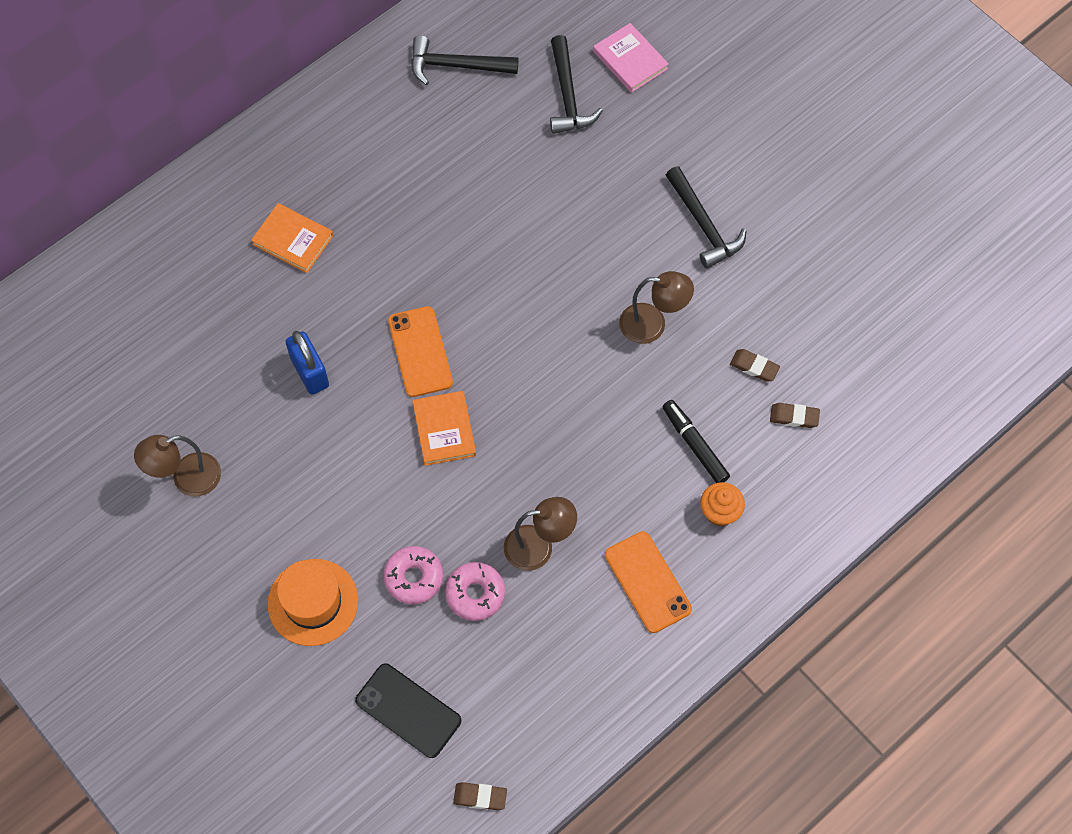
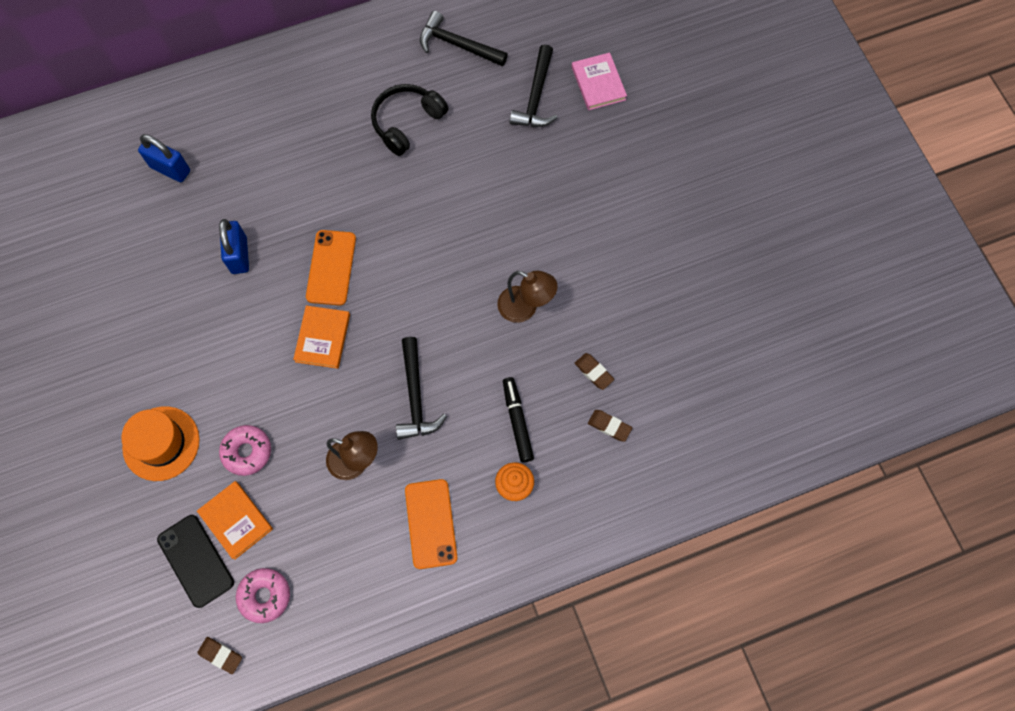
camera: 20 degrees right, 5 degrees up
brown lamp [134,435,221,497] -> none
orange book [251,203,334,273] -> orange book moved to [197,481,273,560]
pink donut [445,562,505,621] -> pink donut moved to [236,568,290,623]
black hammer [666,166,747,269] -> black hammer moved to [396,337,447,440]
none -> blue padlock [138,134,190,182]
none -> black headphones [371,84,448,156]

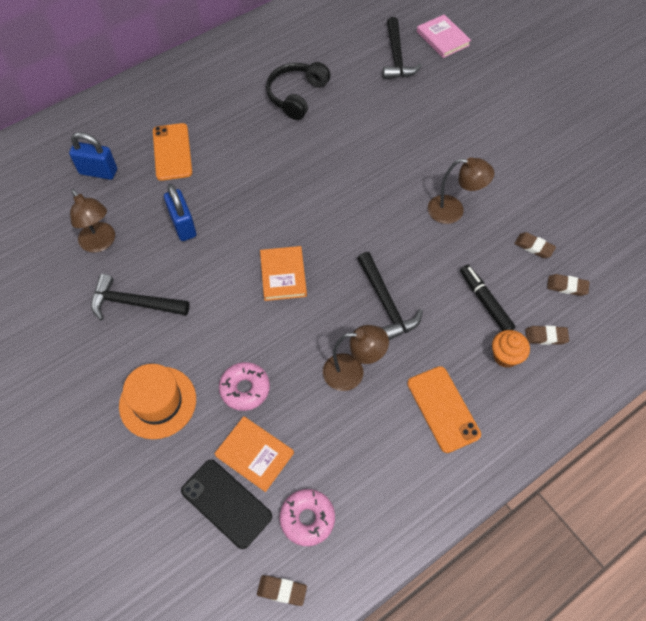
camera: 15 degrees left, 10 degrees down
orange phone [306,230,356,306] -> orange phone moved to [153,123,192,181]
black hammer [420,11,508,66] -> black hammer moved to [91,274,190,320]
none -> brown lamp [70,189,115,253]
none -> brown eraser [525,325,569,345]

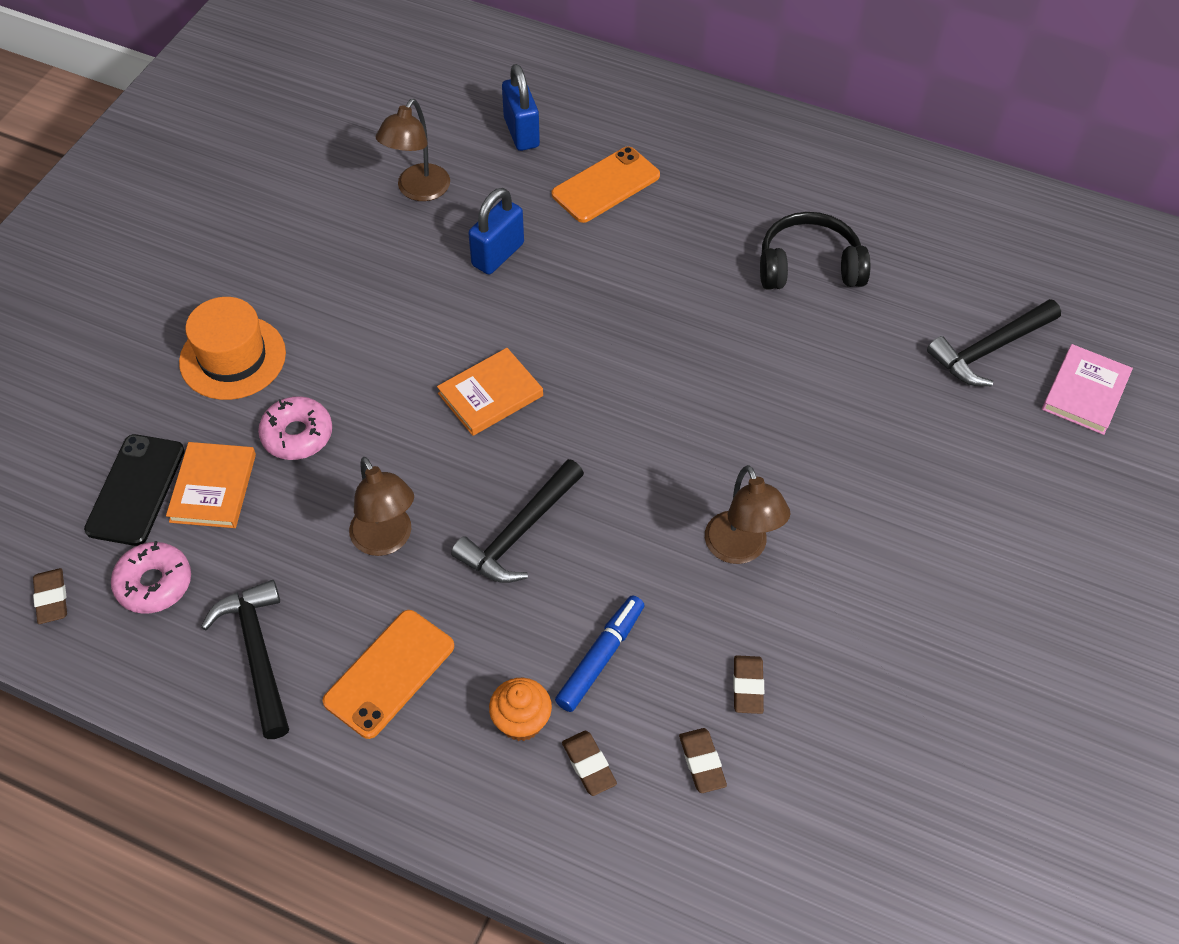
camera: 60 degrees right, 5 degrees down
black hammer [91,274,190,320] -> black hammer moved to [201,580,289,739]
black marker [460,265,516,331] -> blue marker [555,595,645,712]

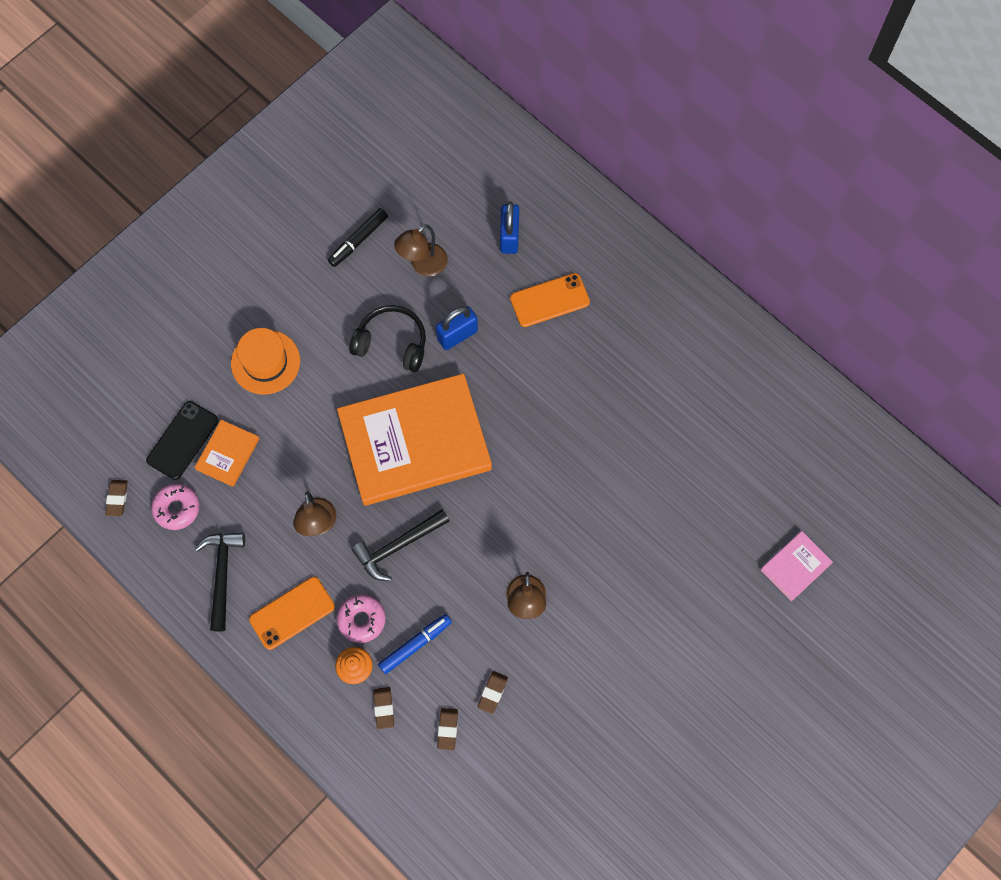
camera: 20 degrees right, 15 degrees up
pink donut [258,396,332,460] -> pink donut moved to [337,594,386,643]
orange book [437,348,543,436] -> orange book [337,374,492,506], size x2.37
black headphones [760,212,870,290] -> black headphones moved to [349,305,426,372]
black hammer [927,299,1061,386] -> none
none -> black marker [328,208,388,267]

